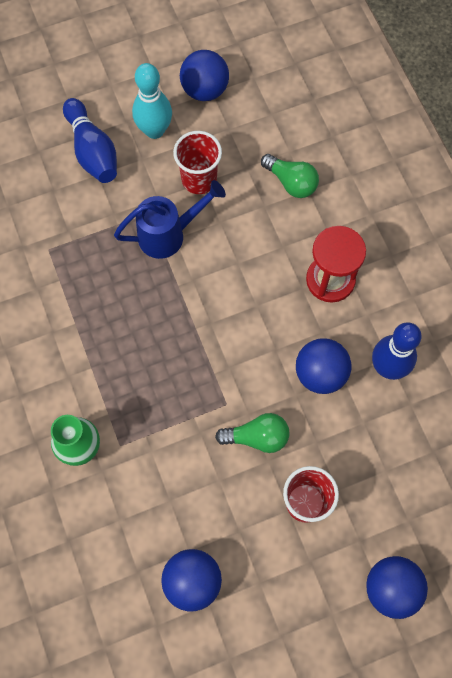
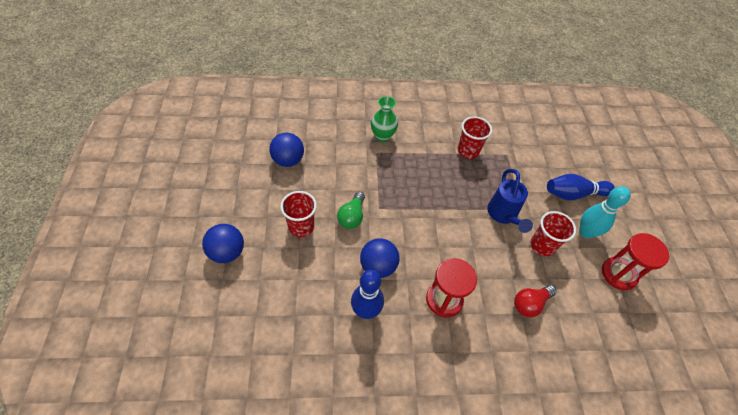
camera: 105 degrees right, 15 degrees down
blue ball [180,50,229,101] -> red hourglass [602,233,669,290]
green light bulb [261,154,319,198] -> red light bulb [514,285,557,317]
none -> red cup [458,116,492,159]

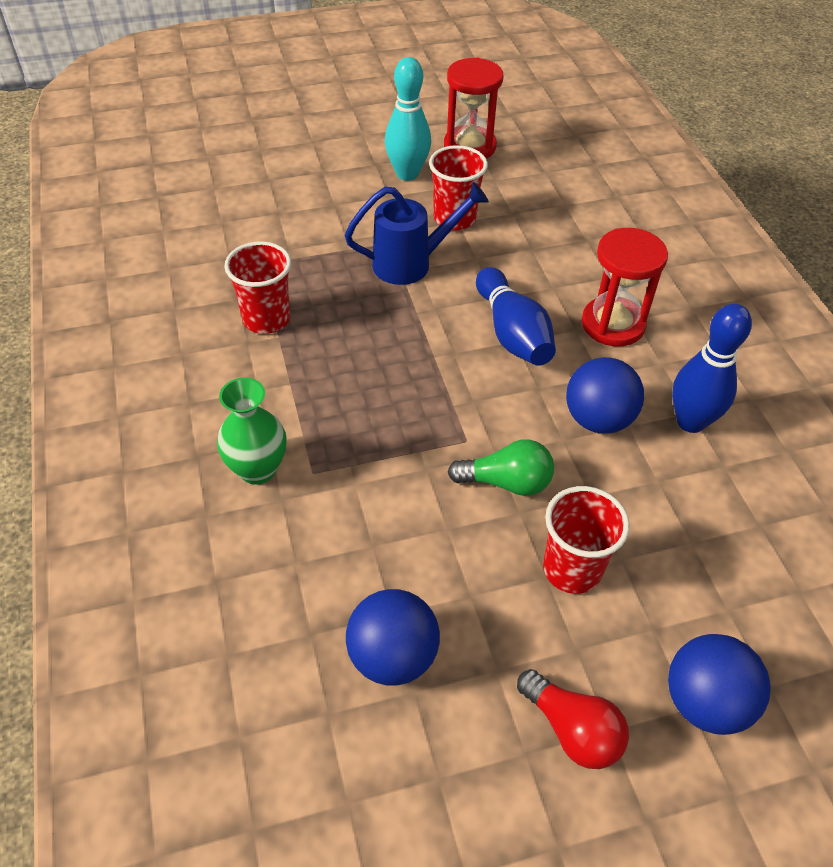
camera: 100 degrees left, 5 degrees down
red light bulb [514,285,557,317] -> red light bulb moved to [517,669,629,769]
blue bowling pin [547,174,615,200] -> blue bowling pin moved to [476,267,556,366]

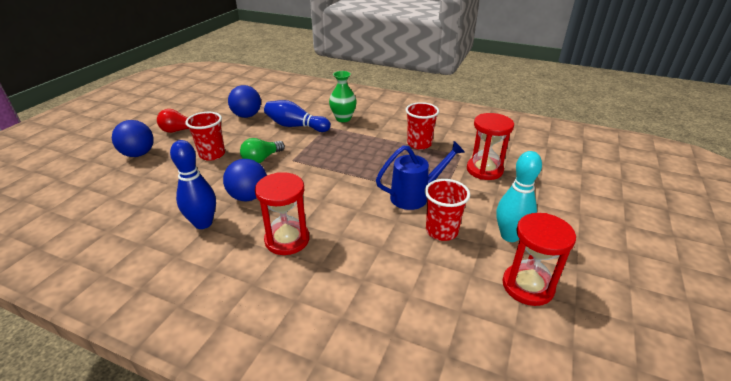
camera: 130 degrees right, 15 degrees down
blue watering can [345,182,489,285] -> blue watering can turned 135 degrees counterclockwise [376,141,465,210]
blue bowling pin [476,267,556,366] -> blue bowling pin moved to [264,100,331,132]
none -> red hourglass [467,113,514,180]

